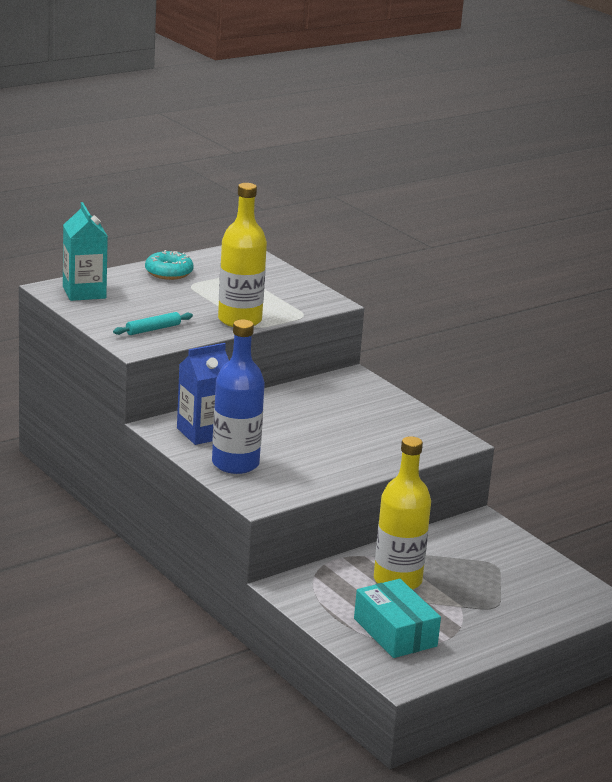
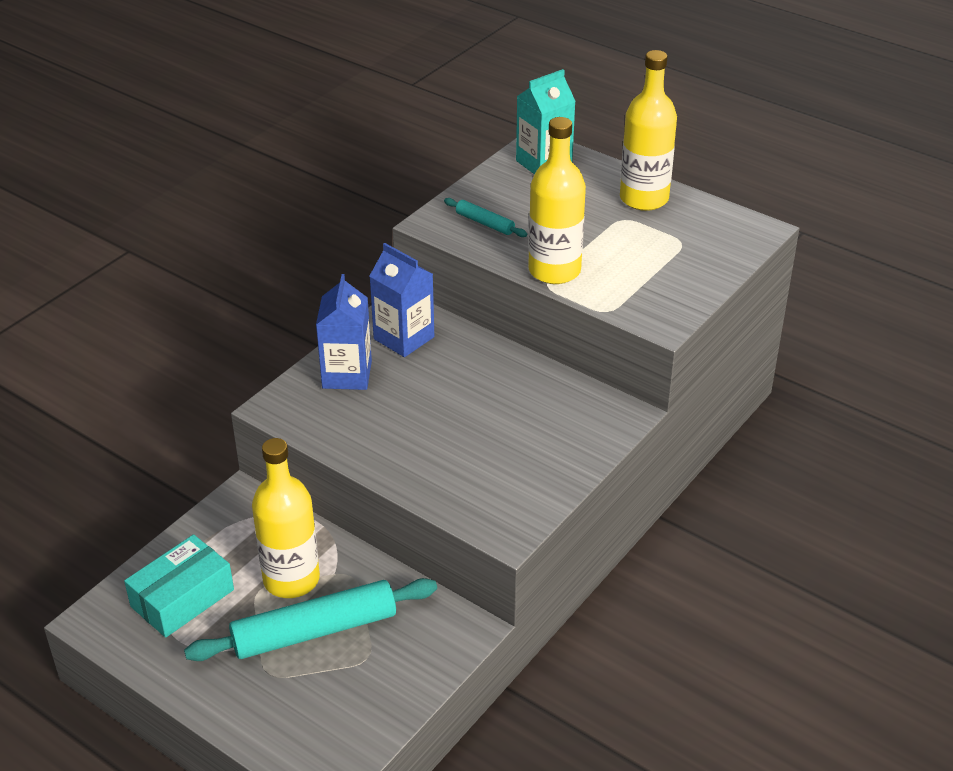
camera: 75 degrees right, 15 degrees up
turquoise donut [145,250,194,280] -> yellow bottle [620,50,677,211]
blue bottle [212,320,265,474] -> blue carton [316,274,372,390]
none -> turquoise rolling pin [184,578,437,661]

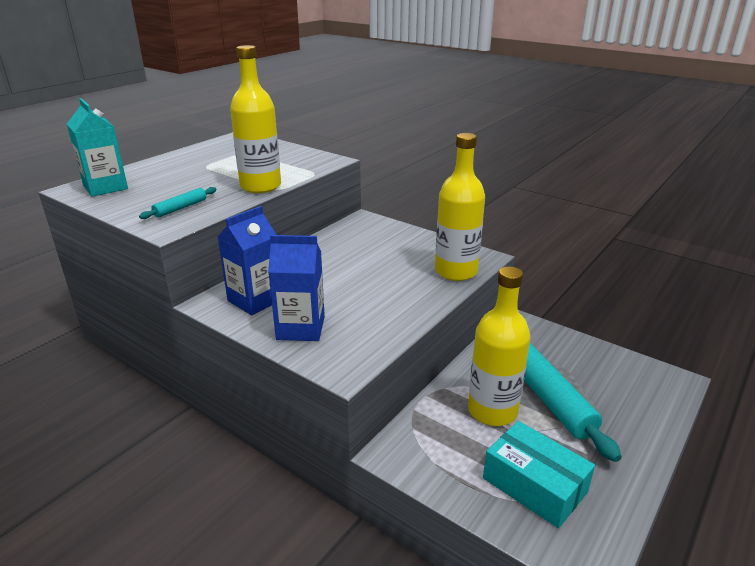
camera: 90 degrees left, 10 degrees down
yellow bottle [620,50,677,211] -> yellow bottle moved to [435,133,485,281]

